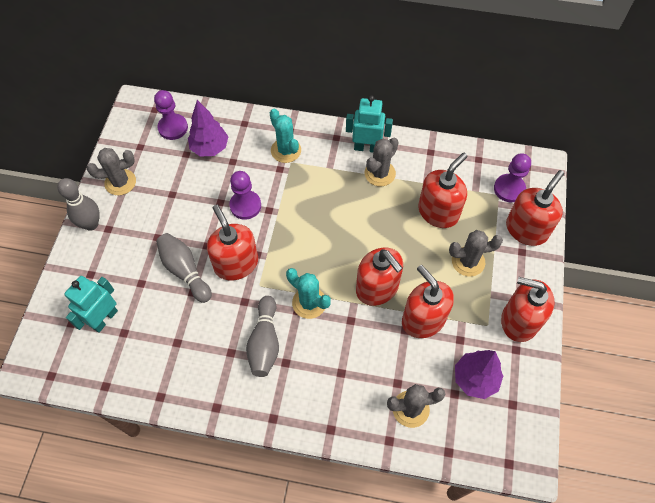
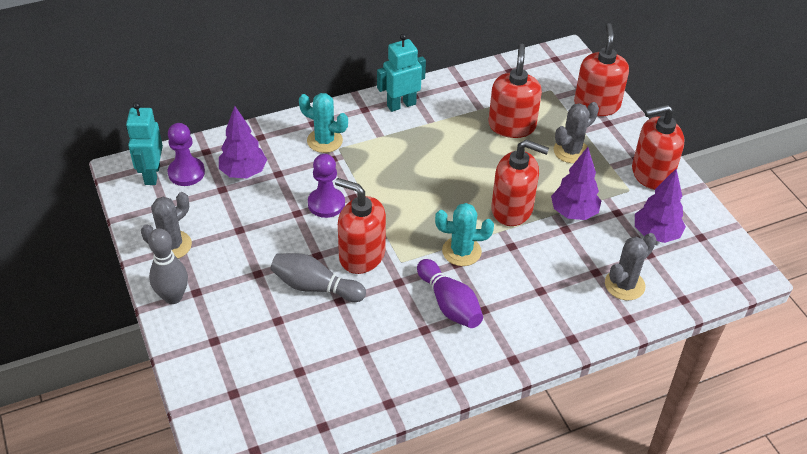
camera: 35 degrees left, 15 degrees down
turquoise robot [64,276,118,333] -> turquoise robot moved to [126,102,163,185]
grey bowling pin [246,296,279,377] -> purple bowling pin [417,259,483,328]
grey cactus [365,138,399,186] -> none
red soap dispenser [402,265,454,338] -> purple tree [551,147,601,220]
purple pawn [494,153,531,202] -> none

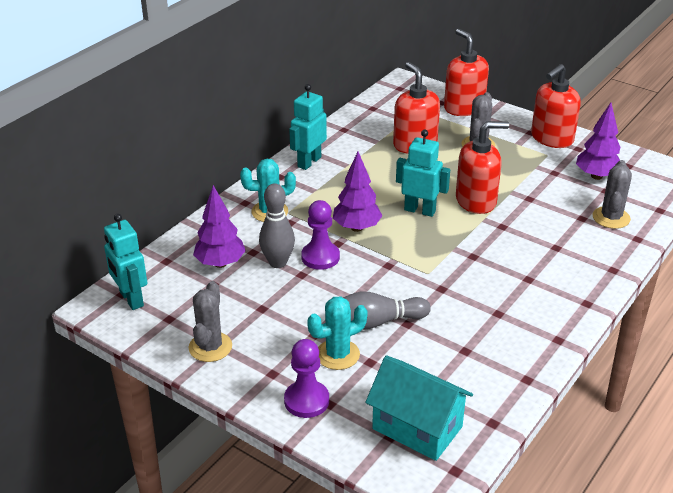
camera: 30 degrees left, 10 degrees down
grey bowling pin [148,228,188,304] -> grey bowling pin moved to [259,183,295,268]
purple pawn [168,123,205,186] -> purple pawn moved to [284,339,329,418]
red soap dispenser [335,178,386,274] -> none
purple bowling pin [417,259,483,328] -> none
turquoise cactus [435,203,494,266] -> turquoise cactus moved to [307,296,368,370]
purple tree [551,147,601,220] -> purple tree moved to [333,152,382,232]
none -> turquoise house [365,355,473,461]
none -> turquoise robot [396,130,450,217]

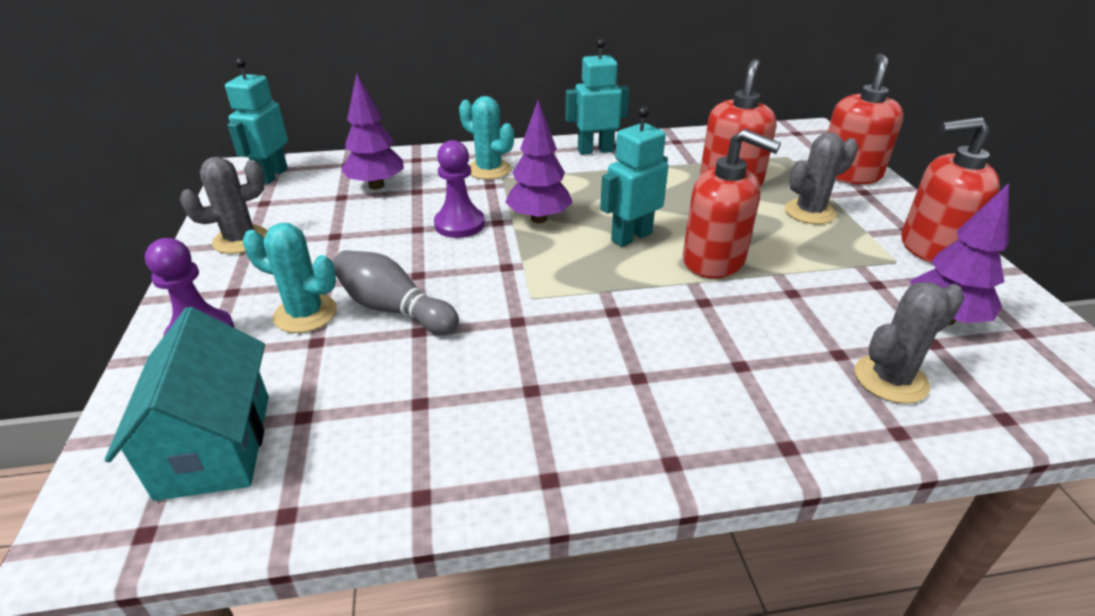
camera: 45 degrees right, 0 degrees up
grey bowling pin [259,183,295,268] -> none
turquoise robot [396,130,450,217] -> turquoise robot turned 105 degrees counterclockwise [600,106,668,247]

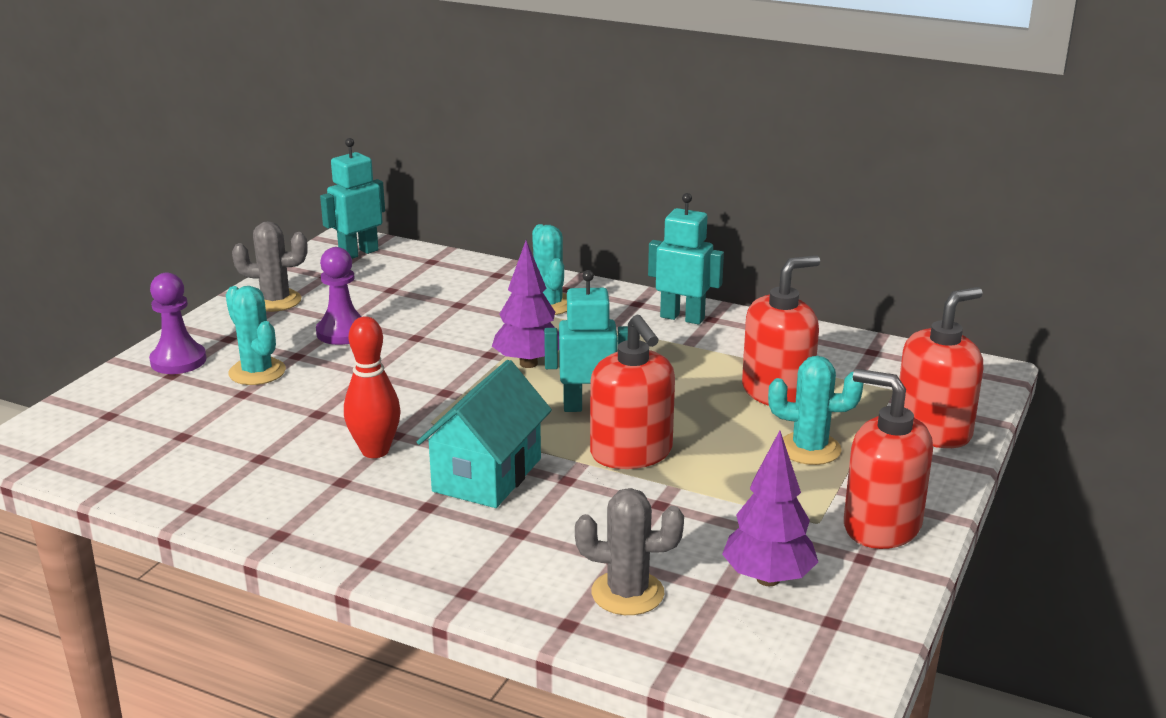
camera: 35 degrees right, 10 degrees down
turquoise house [105,307,269,501] -> turquoise house moved to [417,360,552,508]
grey bowling pin [333,250,459,335] -> none
purple tree [341,73,404,190] -> none
purple pawn [434,140,485,238] -> purple pawn moved to [316,247,361,345]
grey cactus [785,133,858,224] -> turquoise cactus [768,356,863,465]
none -> red bowling pin [344,316,401,458]

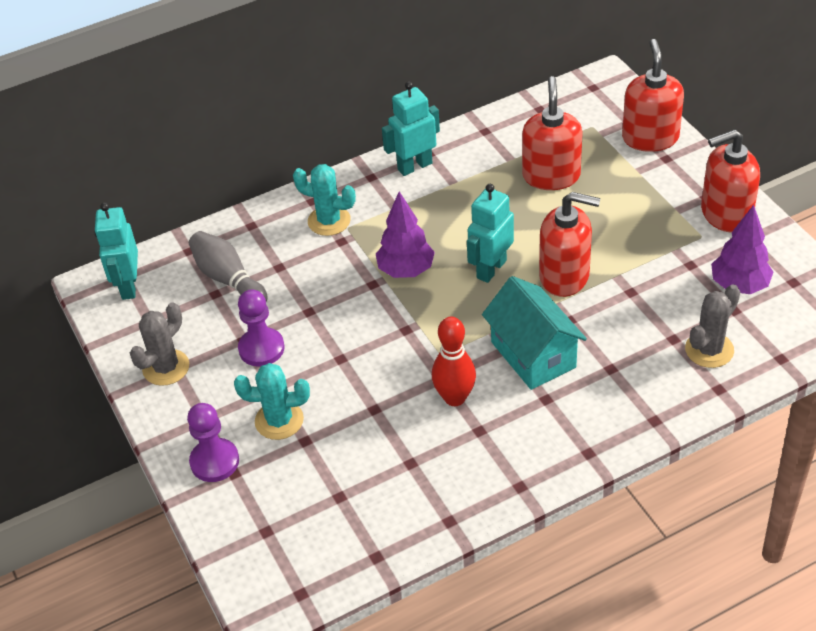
camera: 50 degrees left, 20 degrees up
turquoise cactus [768,356,863,465] -> none
none -> grey bowling pin [189,231,268,302]

